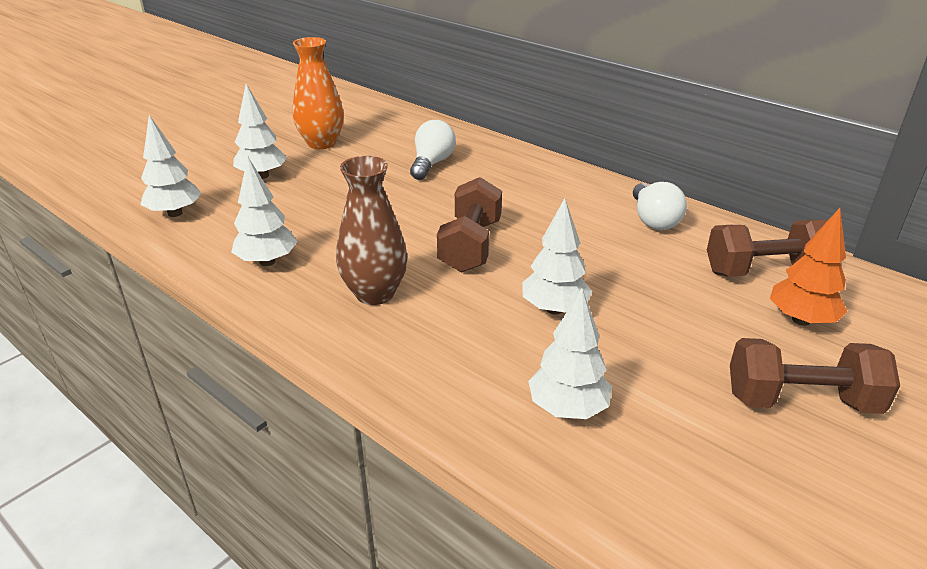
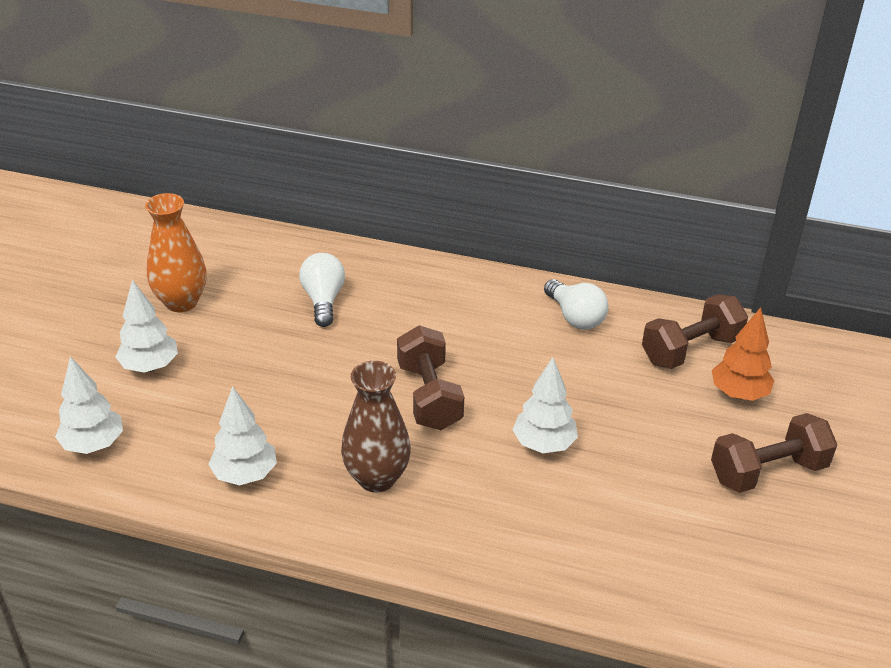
camera: 25 degrees left, 5 degrees up
white tree [528,288,612,419] -> none

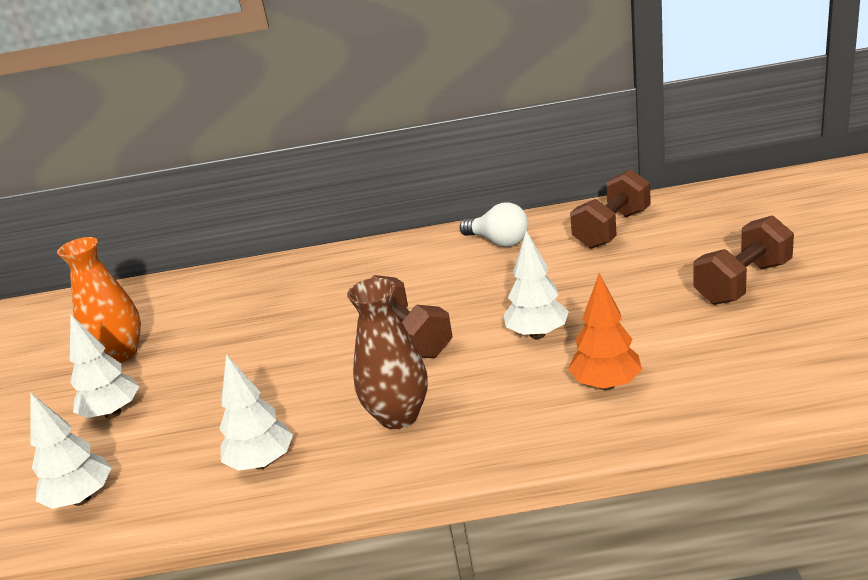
camera: 15 degrees left, 10 degrees down
white light bulb [299,253,345,327] -> none
orange tree [712,307,775,401] -> orange tree moved to [568,273,642,390]

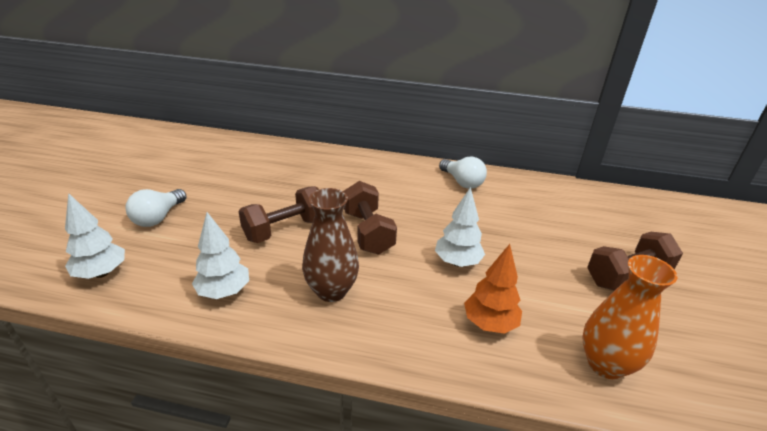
camera: 10 degrees right, 5 degrees up
orange vase [57,237,141,363] -> orange vase moved to [582,255,678,379]
white tree [70,314,139,419] -> white light bulb [126,189,187,227]
brown dumbbell [570,169,651,249] -> brown dumbbell moved to [238,186,319,243]

